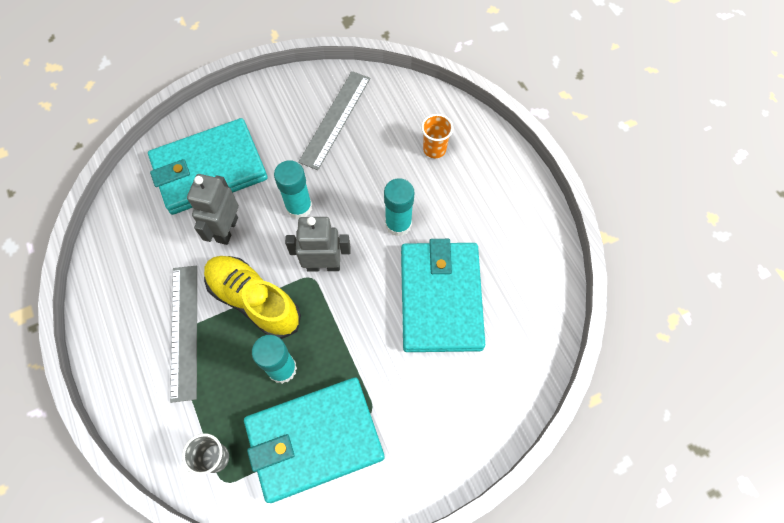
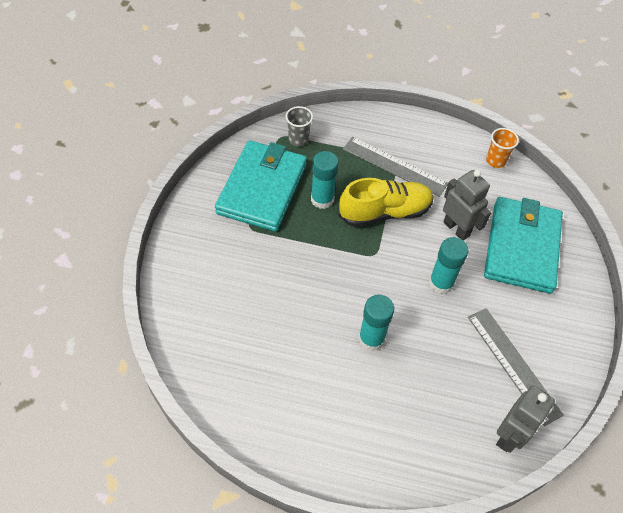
camera: 125 degrees right, 10 degrees down
grey robot [285,217,351,272] -> grey robot moved to [496,386,555,453]
turquoise wallet [401,239,485,352] -> none
orange cup [421,114,453,158] -> orange cup moved to [486,128,519,168]

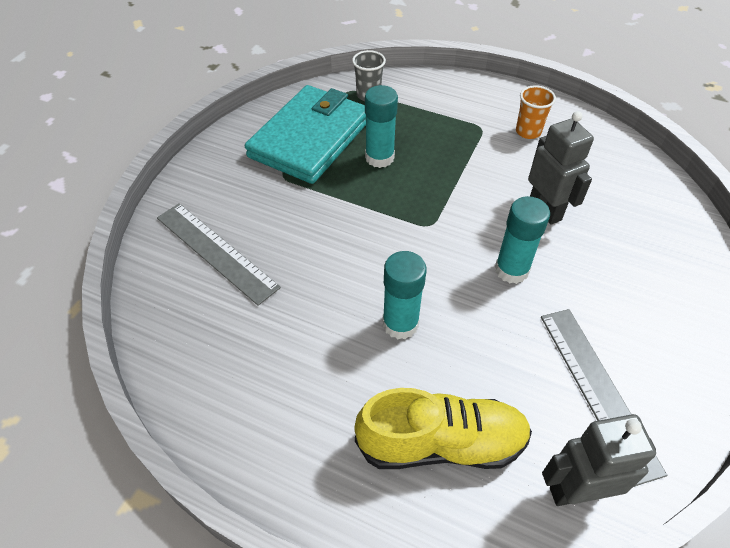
camera: 15 degrees right, 5 degrees down
yellow shoe [338,178,434,227] -> yellow shoe moved to [354,388,532,469]
grey ruler [343,137,448,197] -> grey ruler moved to [157,203,281,306]
turquoise wallet [484,197,563,294] -> none
orange cup [486,128,519,168] -> orange cup moved to [516,85,556,139]
grey robot [496,386,555,453] -> grey robot turned 150 degrees counterclockwise [542,414,656,506]

